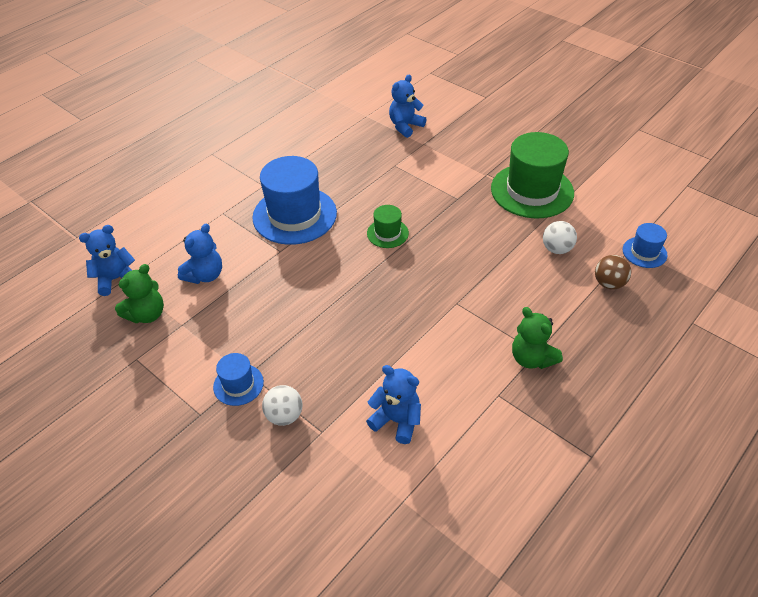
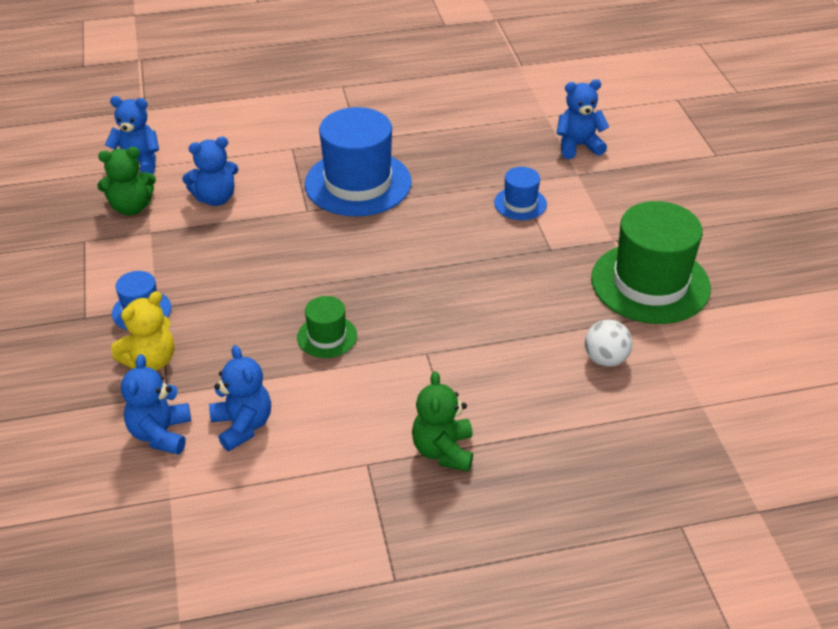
camera: 35 degrees right, 5 degrees down
white ball [262,385,302,426] -> yellow teddy bear [111,291,174,371]
green hat [367,205,409,248] -> green hat moved to [297,296,357,358]
brown ball [595,255,631,290] -> none
blue hat [623,223,668,268] -> blue hat moved to [494,167,547,220]
none -> blue teddy bear [121,354,191,455]

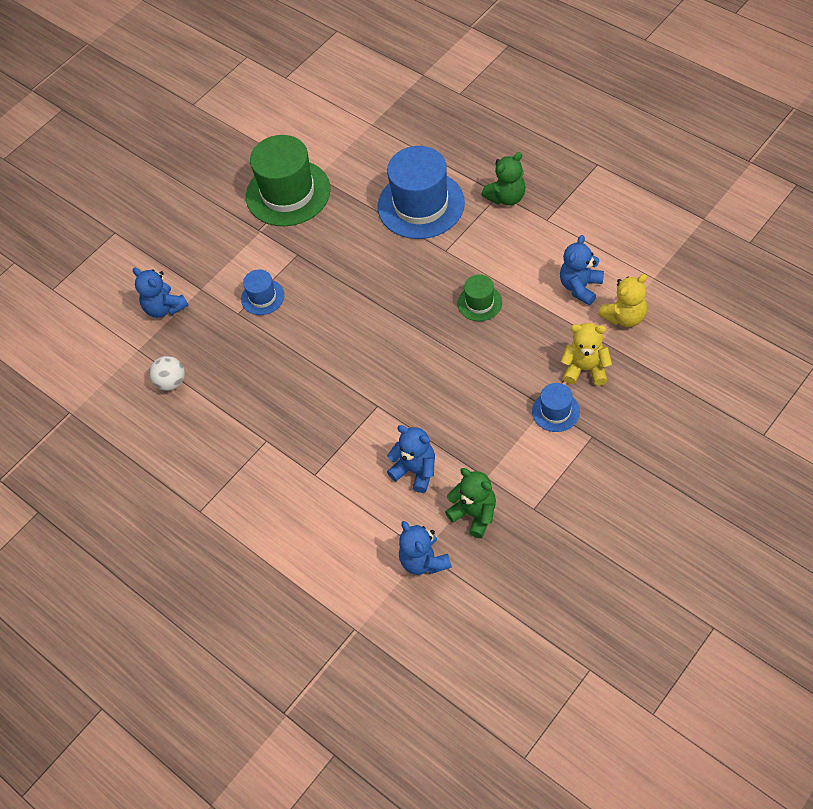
camera: 120 degrees left, 15 degrees up
blue teddy bear [121,354,191,455] -> yellow teddy bear [598,274,647,327]
blue hat [305,107,412,216] -> blue hat moved to [378,146,465,239]
white ball [585,320,632,367] -> white ball moved to [149,356,185,391]

